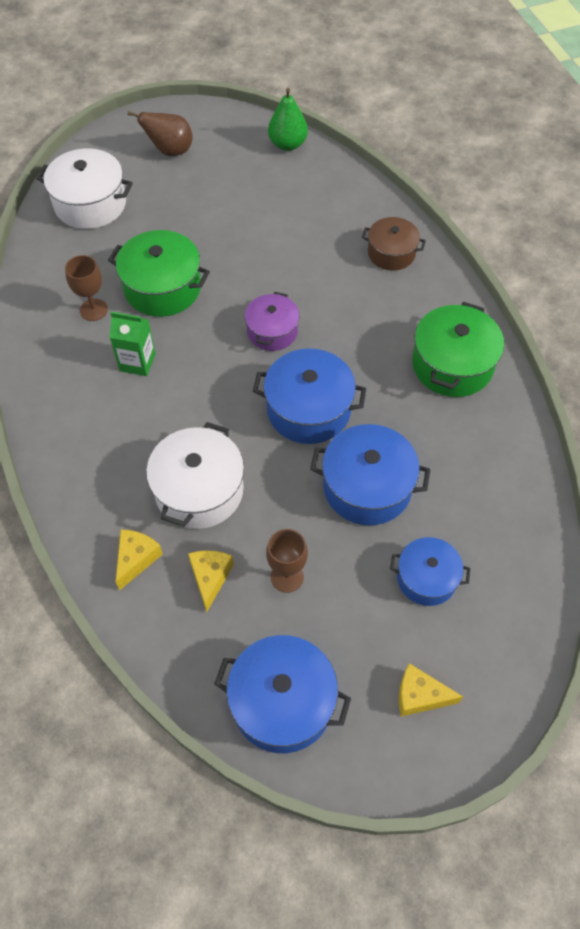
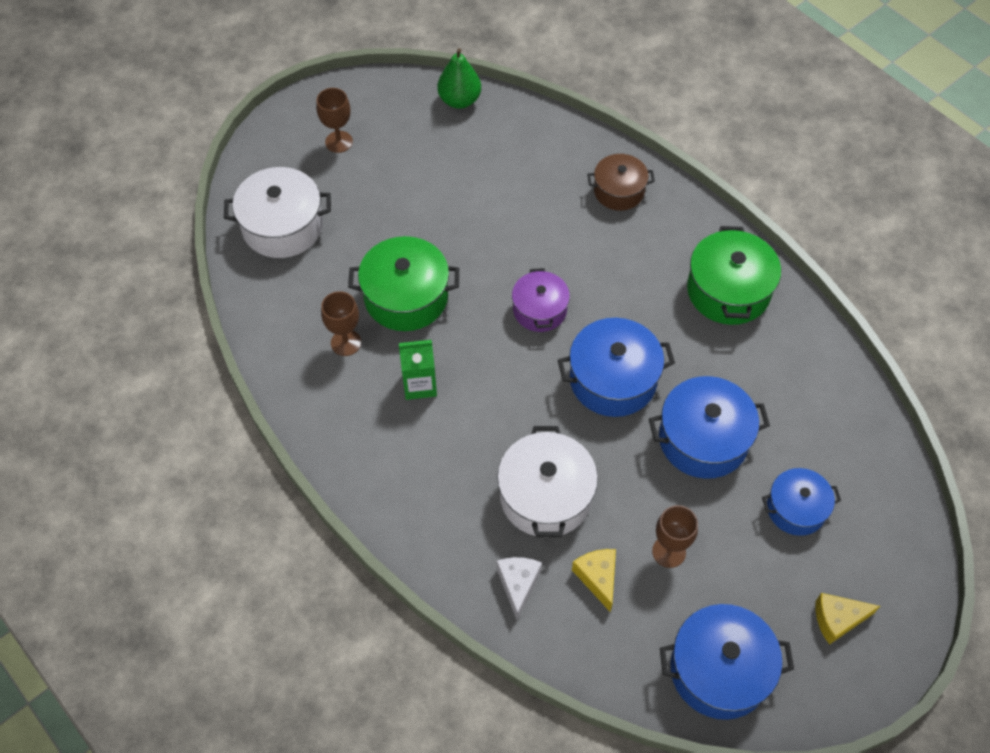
camera: 20 degrees left, 0 degrees up
yellow cheese [116,530,163,591] -> white cheese [497,557,542,620]
brown pear [127,111,193,156] -> brown goblet [316,88,353,153]

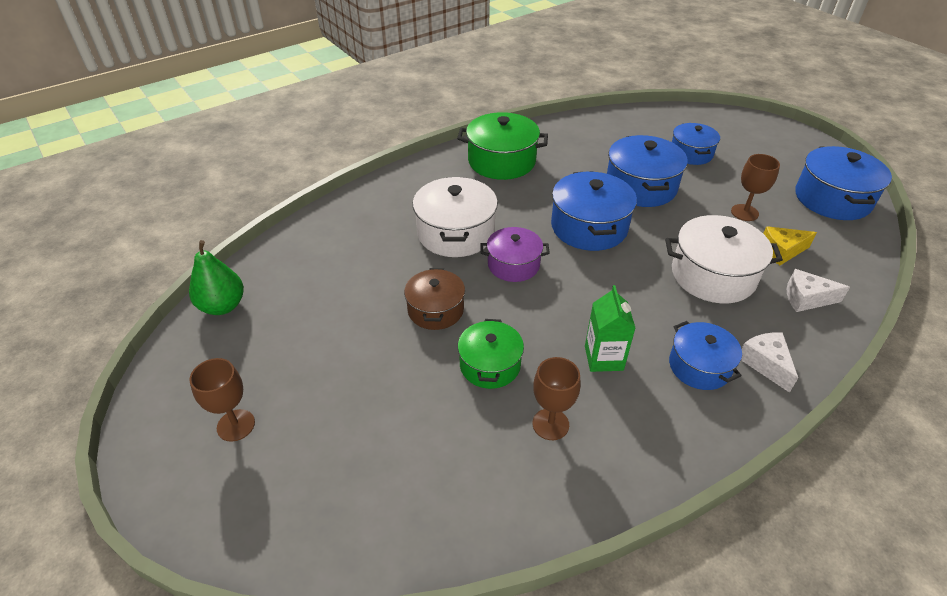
camera: 85 degrees left, 15 degrees down
white pot [224,167,331,258] -> white pot moved to [413,177,498,257]
green pot [348,236,459,331] -> green pot [458,319,524,389], size x0.64
brown pot [587,154,655,211] -> brown pot moved to [404,268,465,330]
yellow cheese [815,593,880,645] -> none
none -> blue pot [669,321,742,390]
none -> white cheese [741,332,798,393]

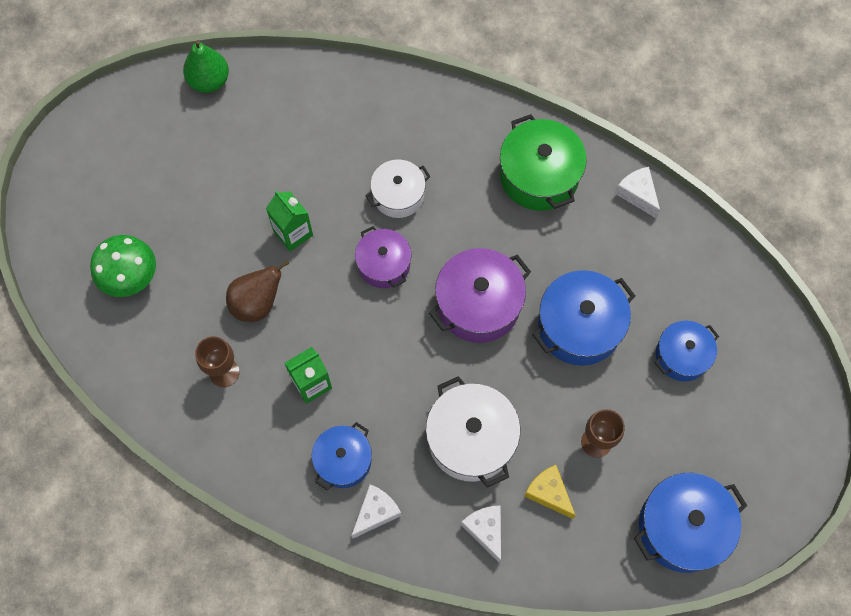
camera: 60 degrees right, 25 degrees up
brown goblet [189,358,255,442] -> none
brown pot [404,268,465,330] -> green carton [266,191,313,252]
white pot [413,177,498,257] -> white pot [365,160,431,218], size x0.64
green pot [458,319,524,389] -> brown pear [226,260,289,322]
blue pot [551,171,637,251] -> purple pot [429,248,531,343]
none -> green mushroom [90,235,156,297]
none -> white cheese [615,167,660,218]

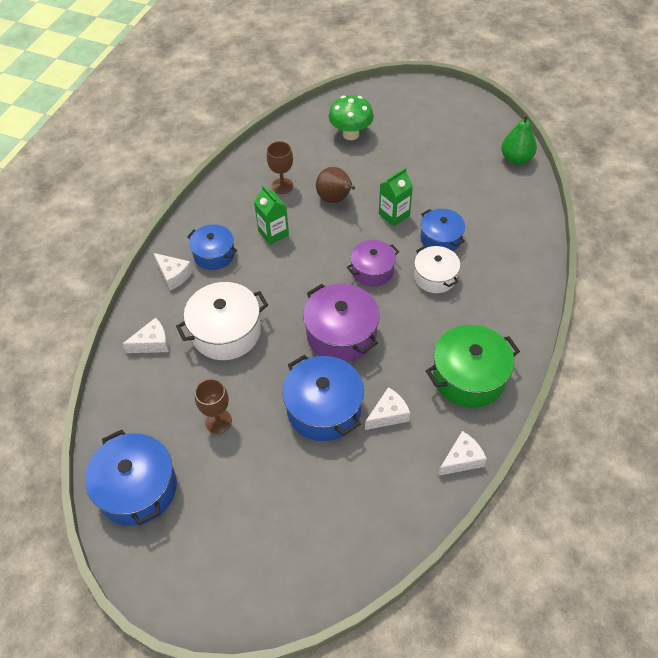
camera: 90 degrees right, 15 degrees down
yellow cheese [524,465,576,519] -> none
blue pot [655,321,719,381] -> blue pot moved to [420,209,465,251]
none -> white cheese [365,387,410,430]

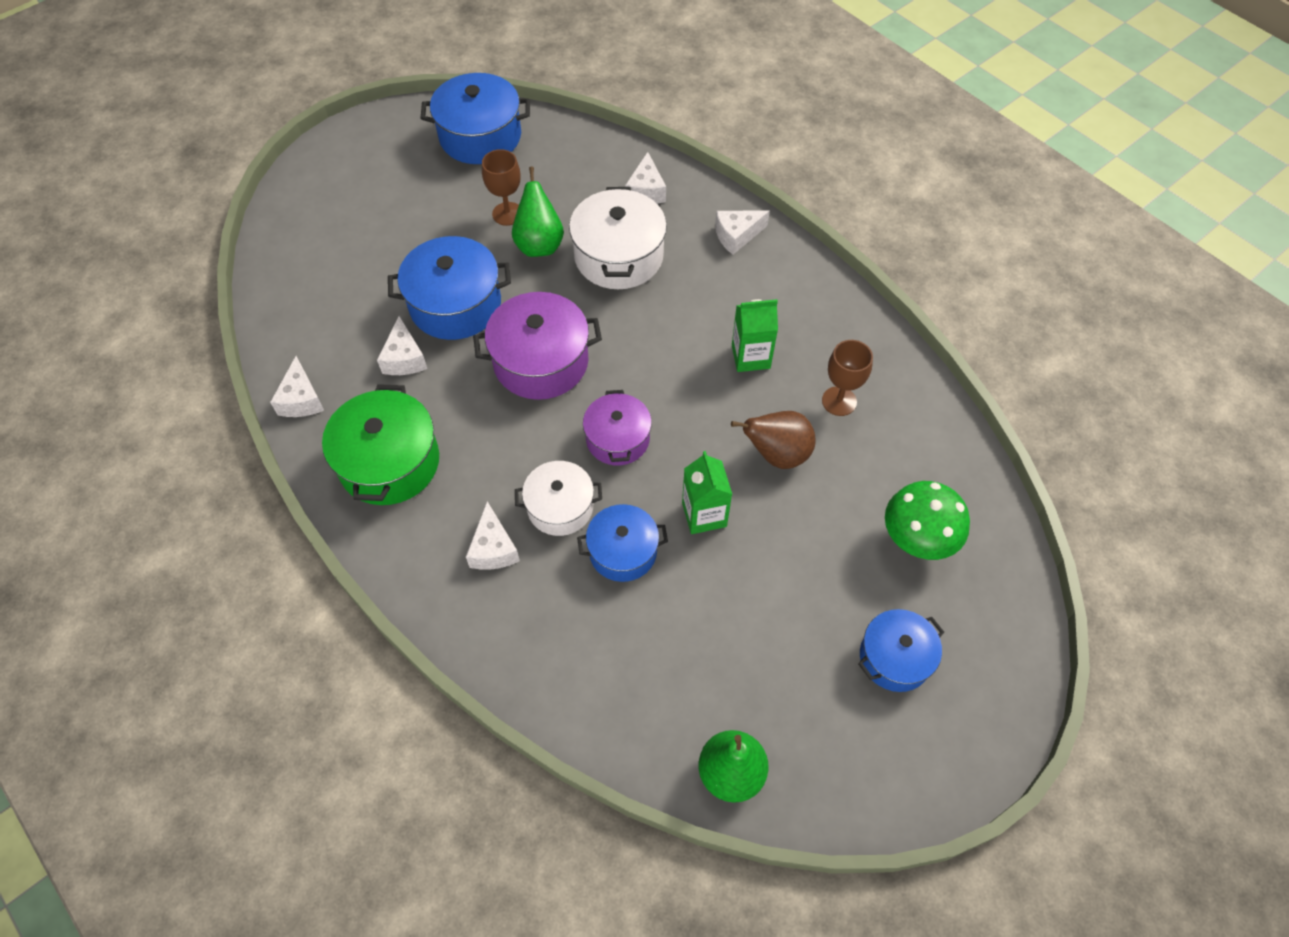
camera: 115 degrees right, 5 degrees up
blue pot [187,224,237,270] -> blue pot moved to [858,609,944,692]
none -> white cheese [466,501,520,570]
none -> green pear [512,167,564,257]

